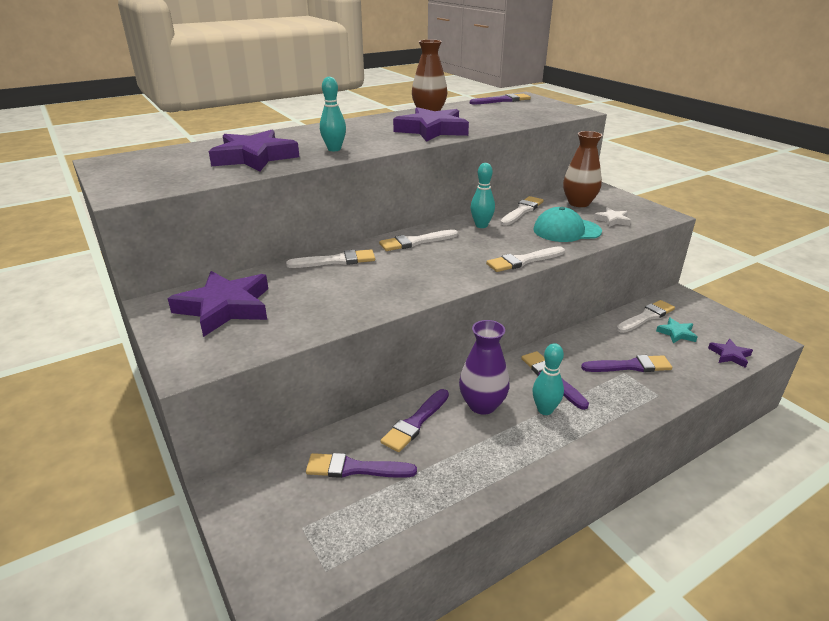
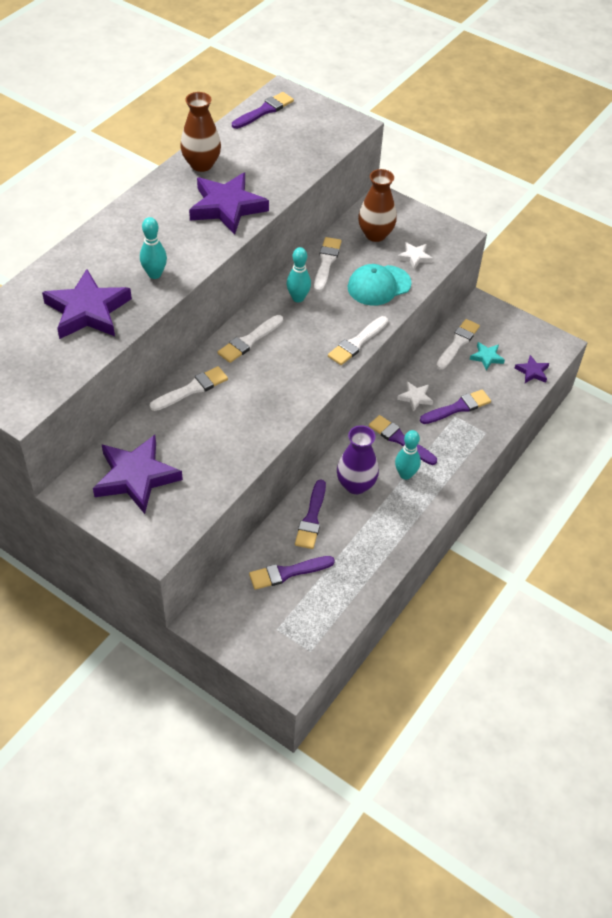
camera: 25 degrees left, 20 degrees up
none -> white star [397,381,433,412]

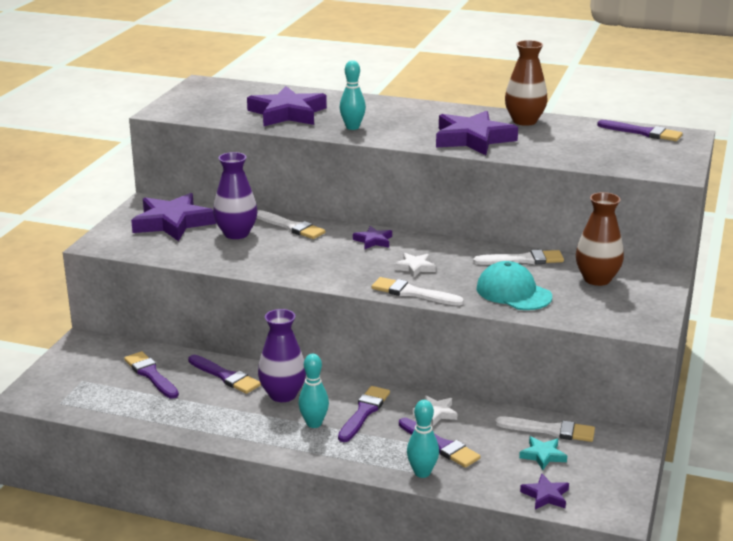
camera: 75 degrees right, 25 degrees down
white brush [218,315,283,363] -> purple star [353,226,392,250]
turquoise bowling pin [287,247,311,302] -> turquoise bowling pin moved to [407,400,439,478]
purple brush [295,479,326,549] -> purple brush turned 135 degrees counterclockwise [188,355,261,394]
white star [397,242,433,270] -> white star moved to [394,253,436,278]
none -> purple vase [213,152,258,239]

